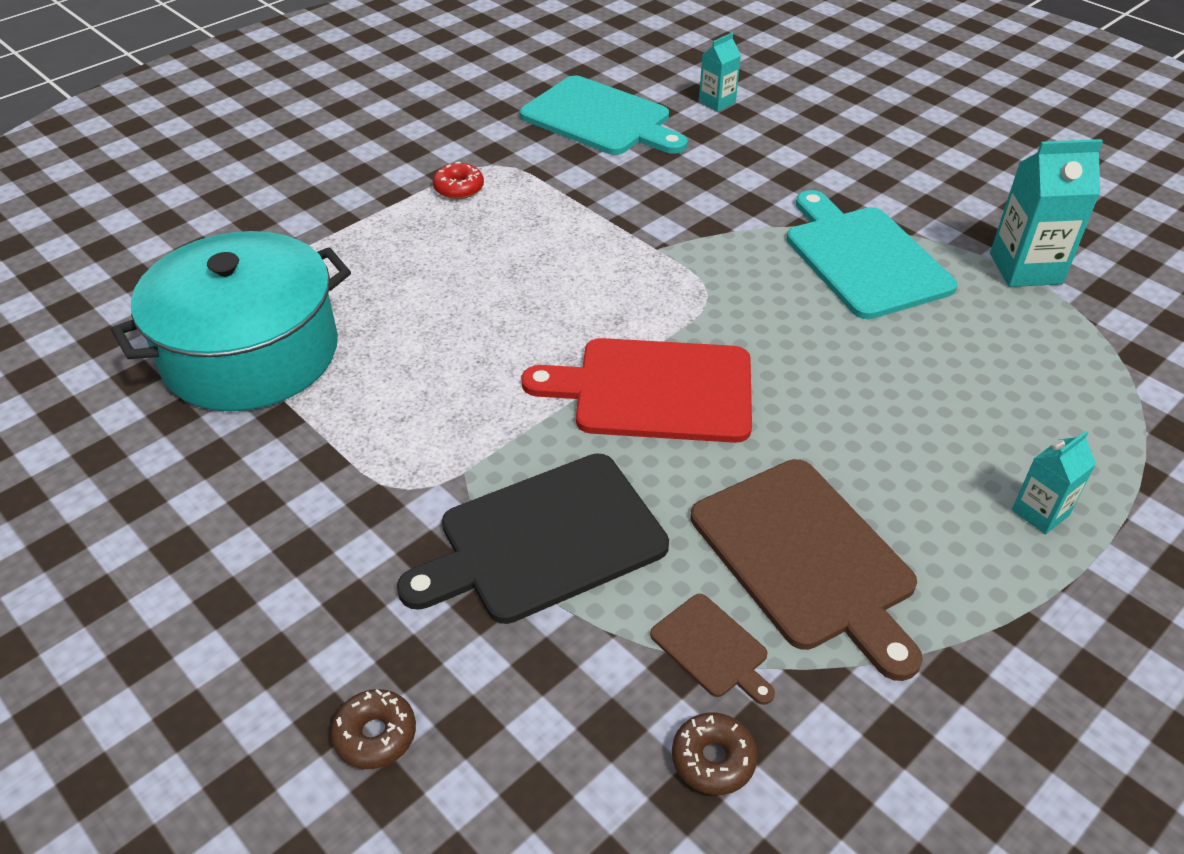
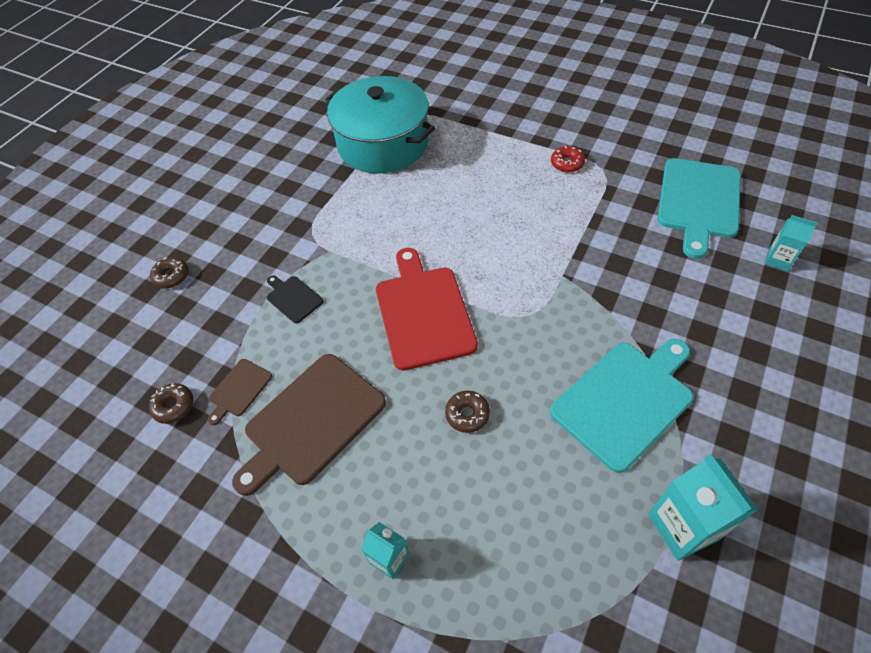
camera: 75 degrees right, 10 degrees up
black cutting board [397,453,669,624] -> black cutting board [267,276,324,323], size x0.47
none -> brown donut [445,391,490,433]

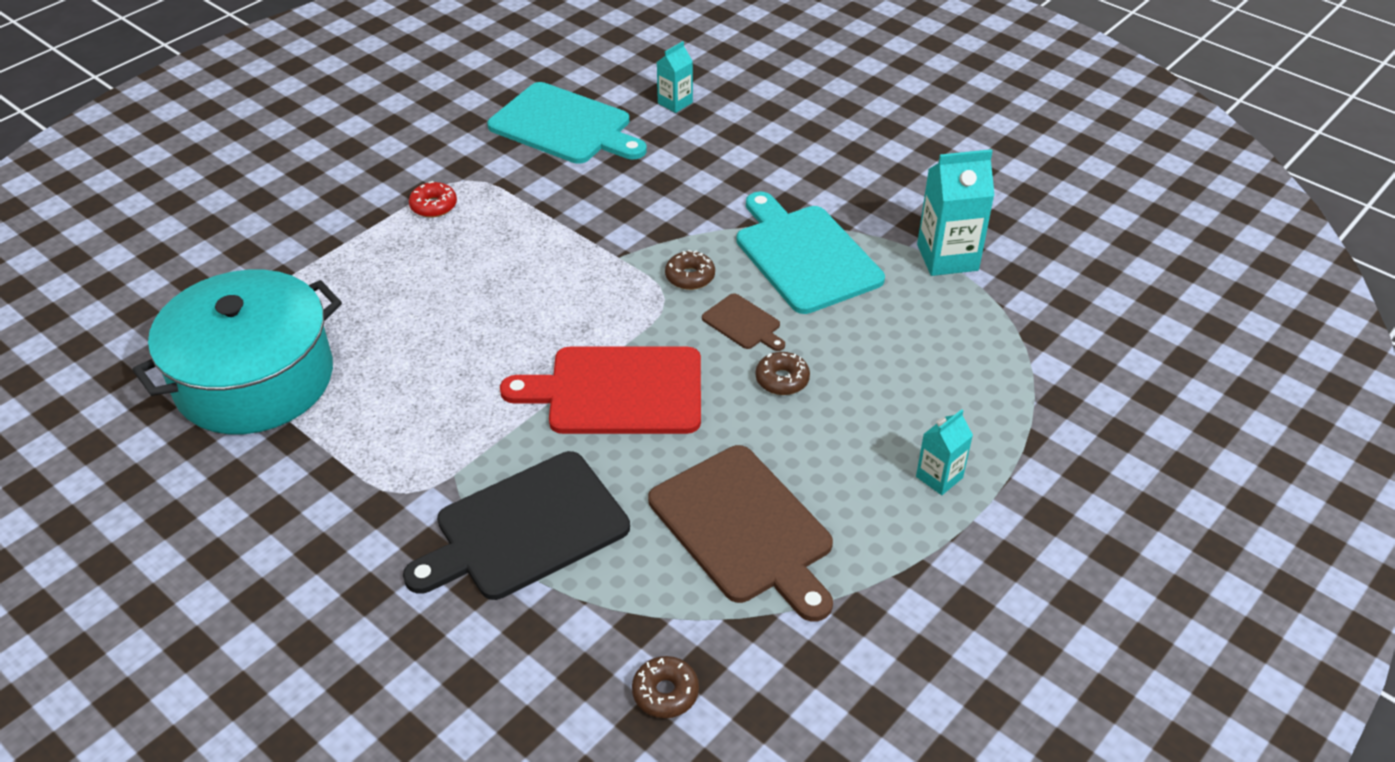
camera: 80 degrees left, 10 degrees down
brown donut [150,257,189,289] -> brown donut moved to [665,250,715,290]
brown cutting board [208,359,272,425] -> brown cutting board moved to [702,294,785,351]
black cutting board [267,276,324,323] -> black cutting board [403,451,630,600], size x2.12

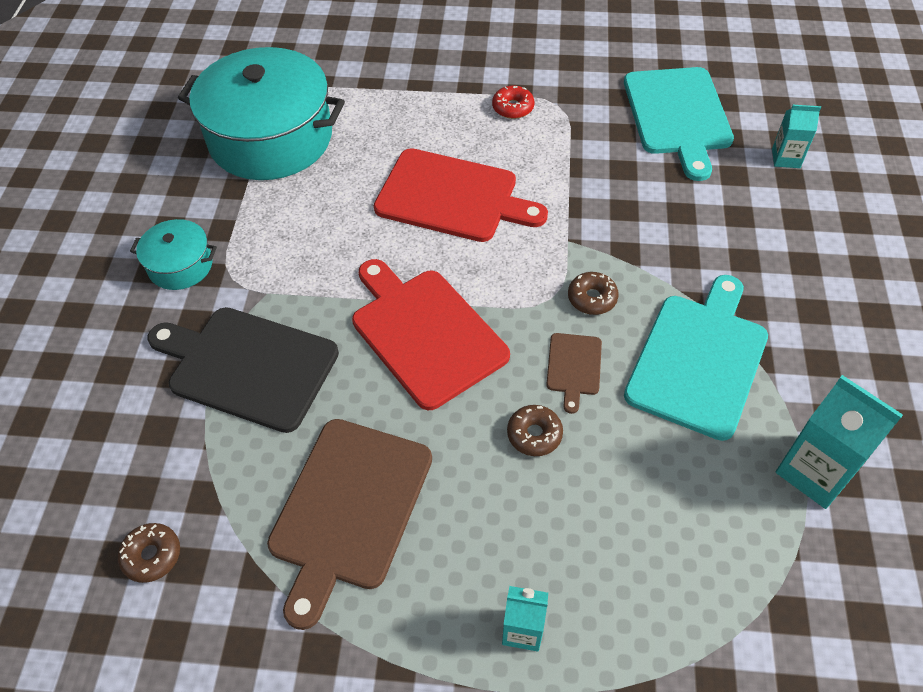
camera: 55 degrees right, 10 degrees up
none -> turquoise pot [130,219,217,290]
none -> red cutting board [374,148,548,242]

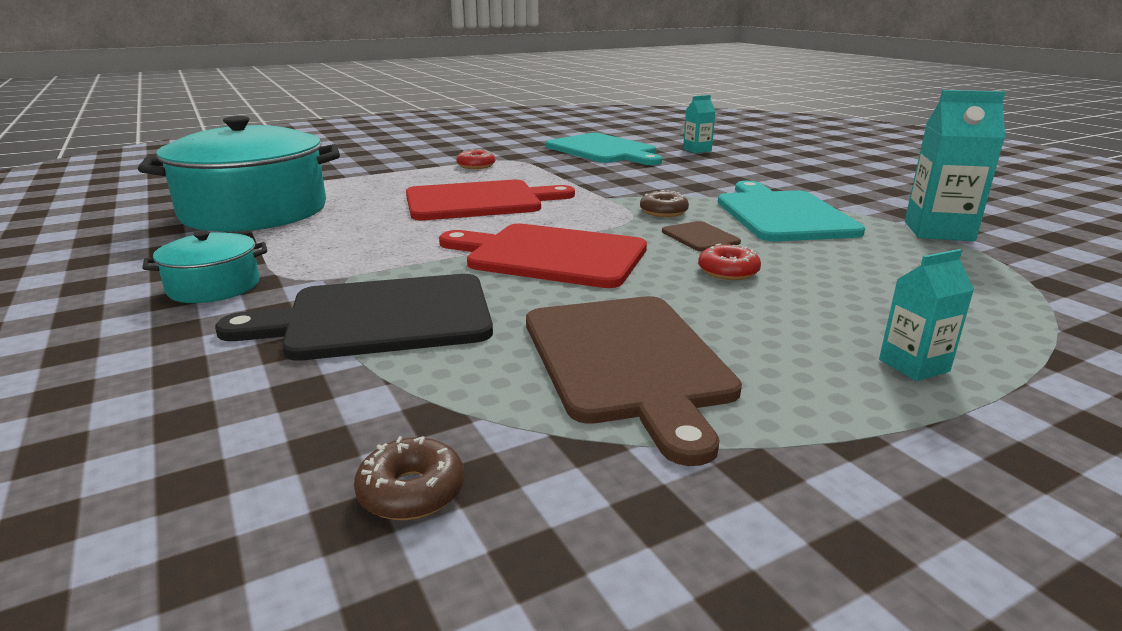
camera: 35 degrees left, 30 degrees down
brown donut [507,405,563,456] -> red donut [698,244,761,280]

